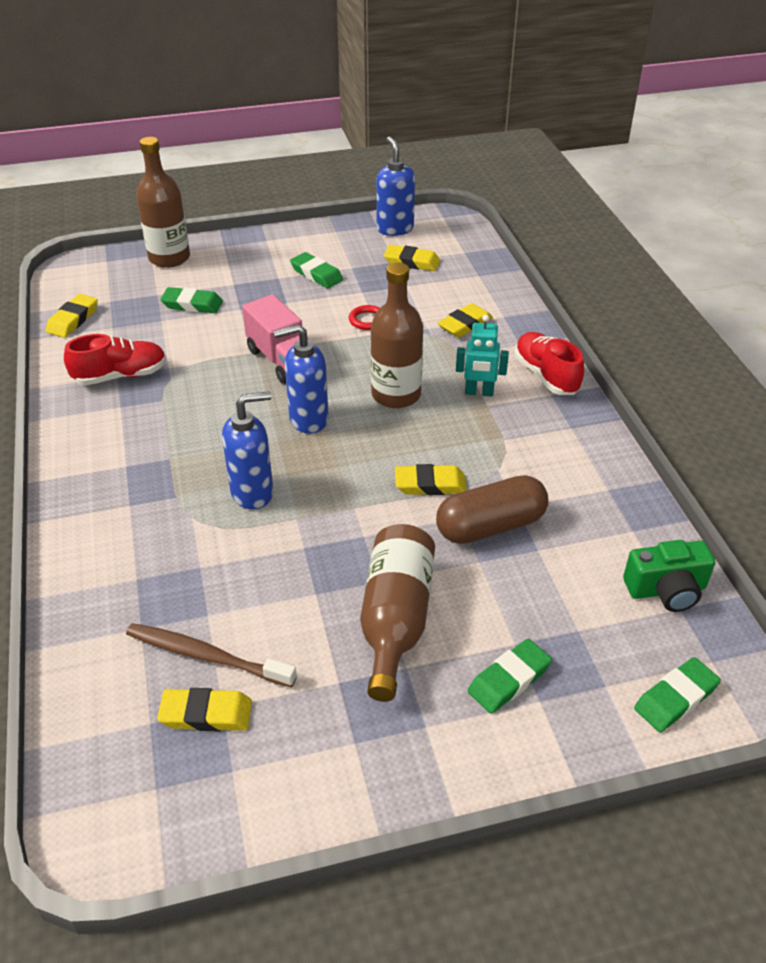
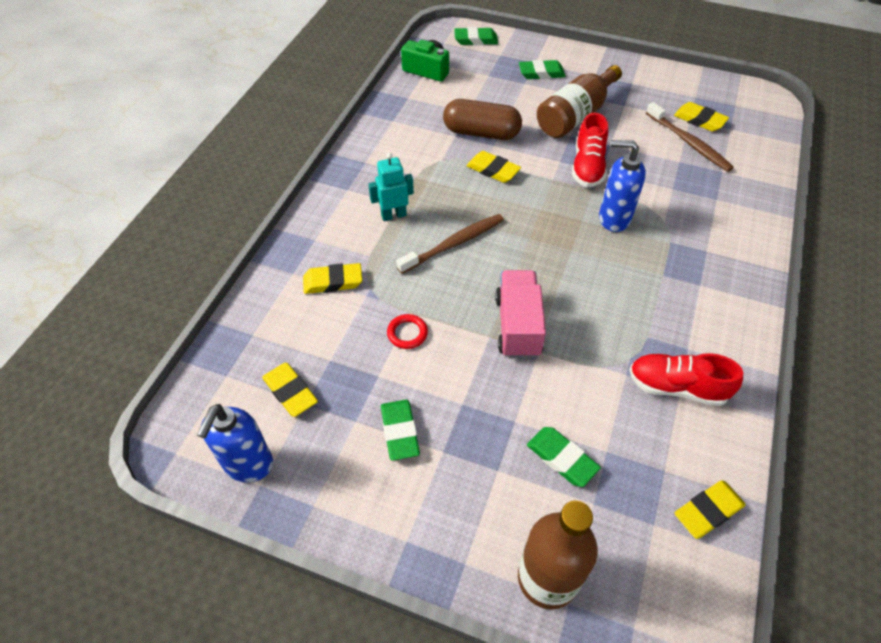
camera: 145 degrees left, 10 degrees up
blue soap dispenser [274,324,329,434] -> none
brown bottle [371,262,423,408] -> brown toothbrush [396,214,504,274]
turquoise robot [456,315,509,396] -> turquoise robot turned 60 degrees counterclockwise [368,153,414,221]
red shoe [515,332,584,395] -> red shoe moved to [572,113,608,187]

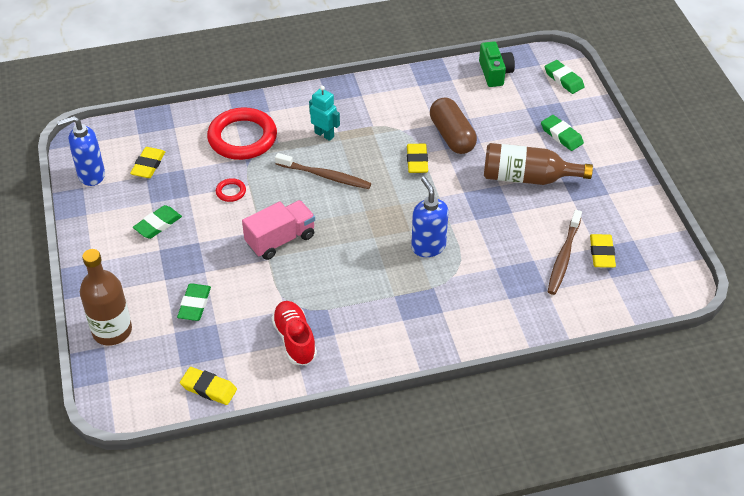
camera: 55 degrees right, 5 degrees down
yellow eraser [303,263,362,294] -> red ring [207,107,277,160]
red shoe [572,113,608,187] -> none

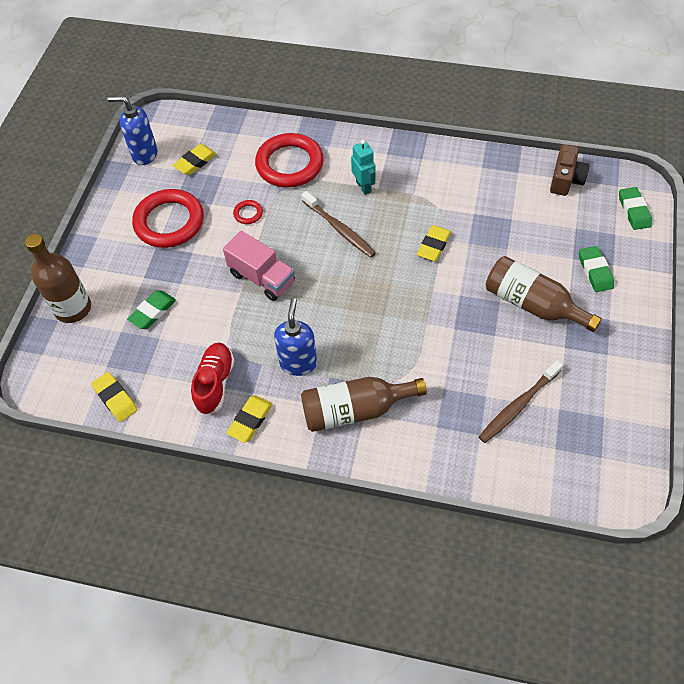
camera: 30 degrees right, 10 degrees up
green eraser [133,205,182,239] -> red ring [132,189,204,248]
pink truck [242,200,315,260] -> pink truck turned 45 degrees clockwise [223,231,295,301]
blue soap dispenser [411,177,448,257] -> blue soap dispenser moved to [274,298,317,376]
brown capsule [430,97,477,154] -> none
green camera [479,41,515,87] -> brown camera [550,144,590,196]
yellow eraser [590,234,616,268] -> yellow eraser moved to [226,395,273,443]
none -> brown bottle [301,377,427,432]

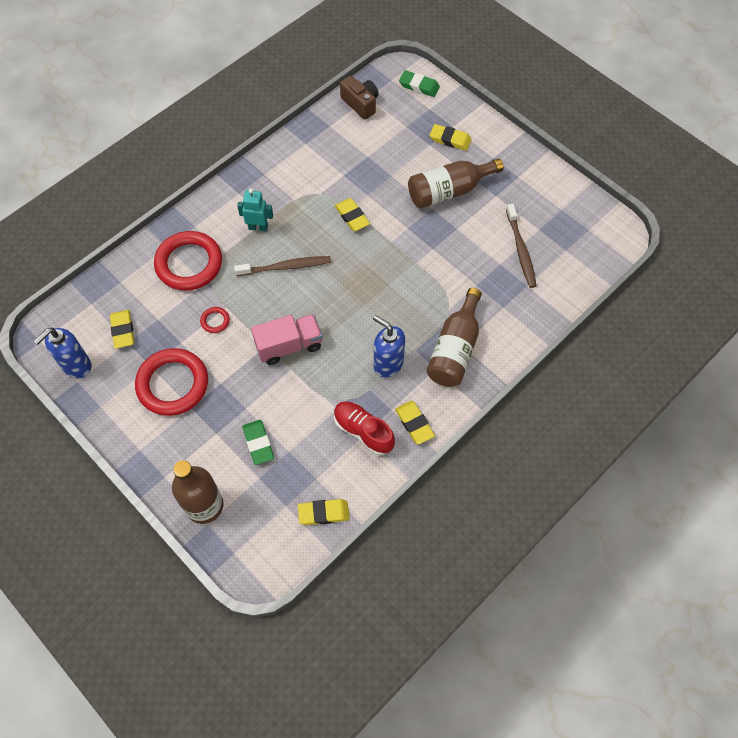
camera: 60 degrees left, 5 degrees up
green eraser [579,246,614,292] -> yellow eraser [430,124,472,151]

